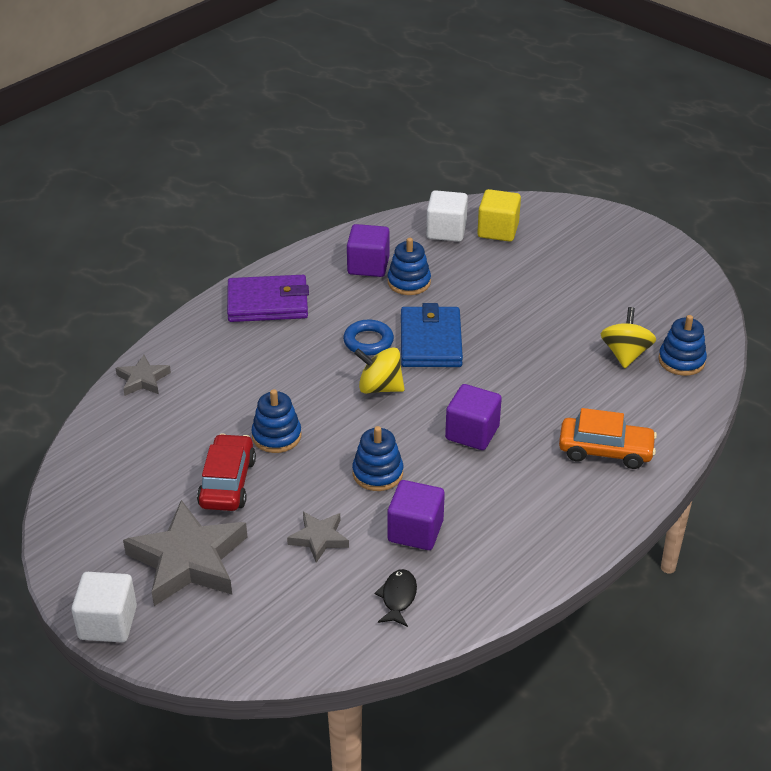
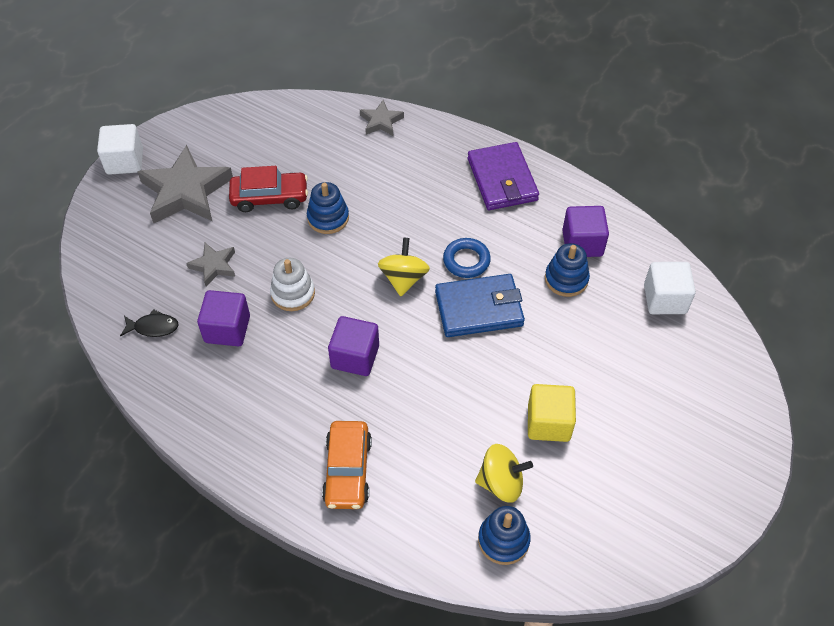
camera: 80 degrees right, 15 degrees up
blue stacking toy [352,426,403,491] -> white stacking toy [270,258,315,311]
yellow cube [477,189,521,242] -> yellow cube moved to [528,384,576,442]

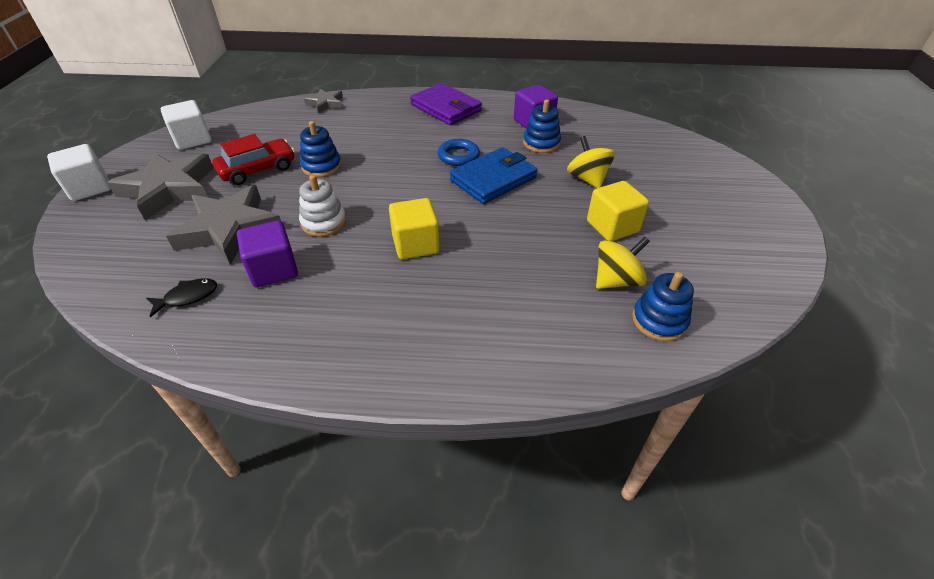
camera: 30 degrees left, 10 degrees down
grey star [186,243,235,286] -> grey star [166,185,281,265], size x1.97
orange car [322,421,372,509] -> none
purple cube [328,316,379,376] -> yellow cube [389,198,440,259]
yellow spinning top [378,237,430,296] -> yellow spinning top moved to [567,136,615,188]
white cube [644,262,696,314] -> white cube moved to [161,100,211,150]

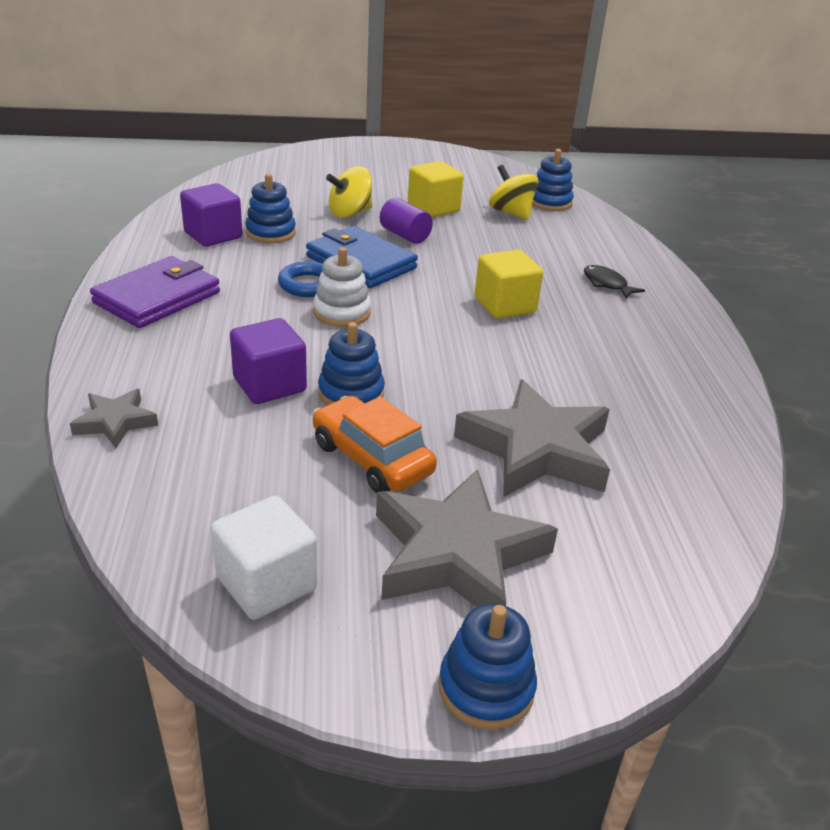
camera: 100 degrees left, 10 degrees down
white cube [47,144,111,201] -> blue stacking toy [439,604,537,729]
black fish [146,278,217,318] -> black fish moved to [584,265,645,298]
red car [212,134,295,185] -> orange car [313,396,437,493]
purple cube [237,220,298,288] -> purple cube moved to [230,318,307,404]
white stacking toy [299,175,346,237] -> white stacking toy moved to [313,247,371,327]
none -> purple cylinder [380,198,433,244]

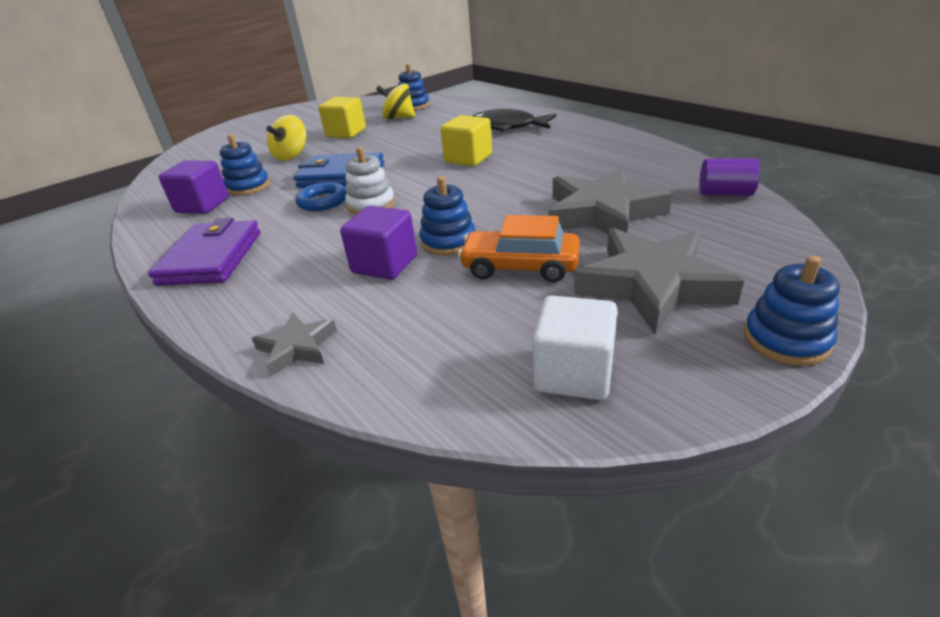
camera: 30 degrees left, 0 degrees up
purple cylinder [380,198,433,244] -> purple cylinder moved to [699,158,760,196]
black fish [584,265,645,298] -> black fish [472,109,556,132], size x1.82

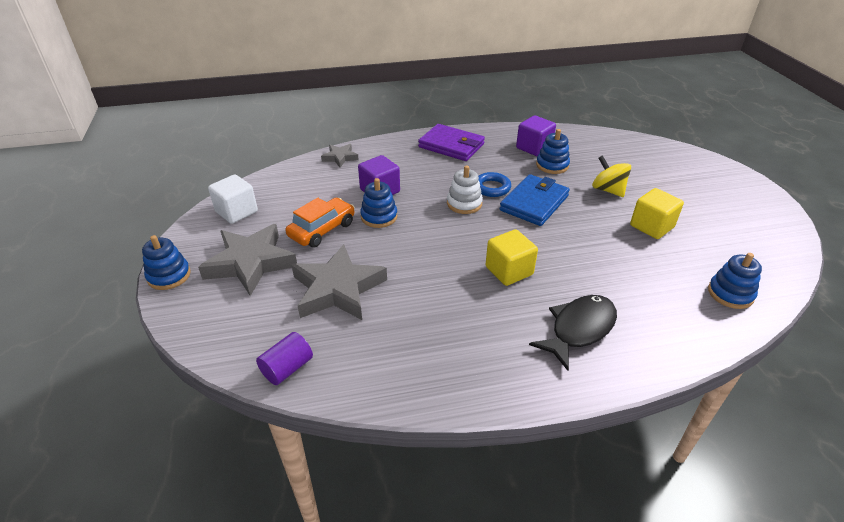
camera: 115 degrees right, 5 degrees up
yellow spinning top [376,83,415,119] -> none

